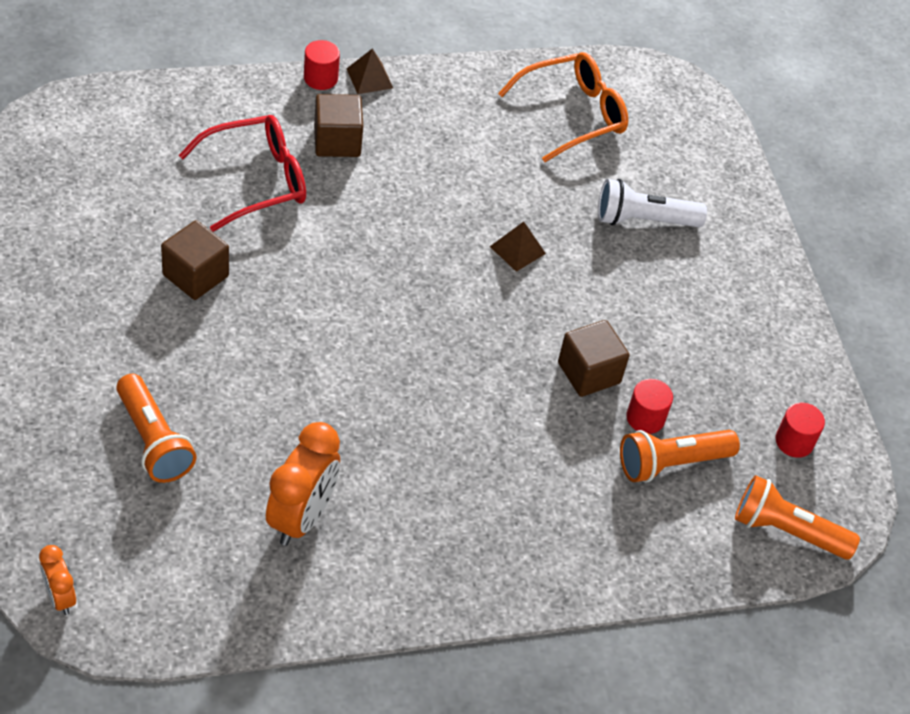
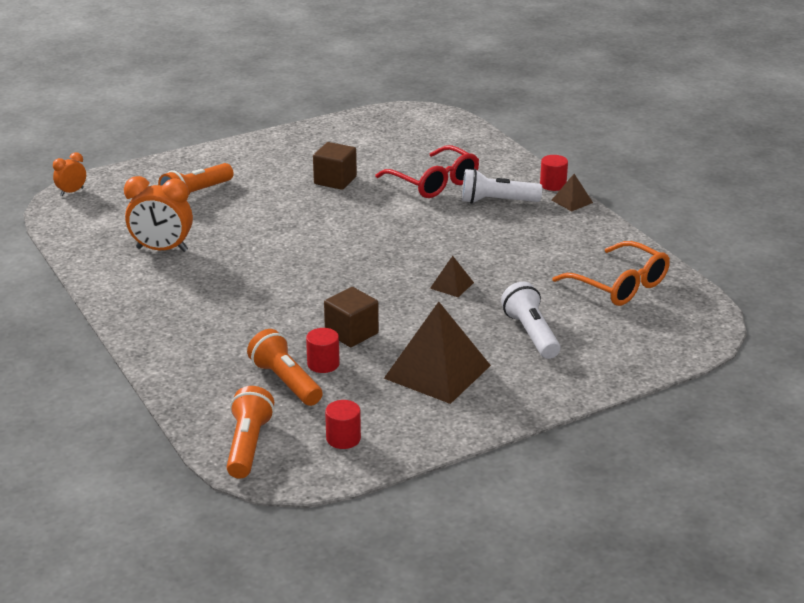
camera: 80 degrees right, 20 degrees down
brown cube [314,94,363,157] -> white flashlight [462,169,542,204]
none -> brown pyramid [384,302,491,404]

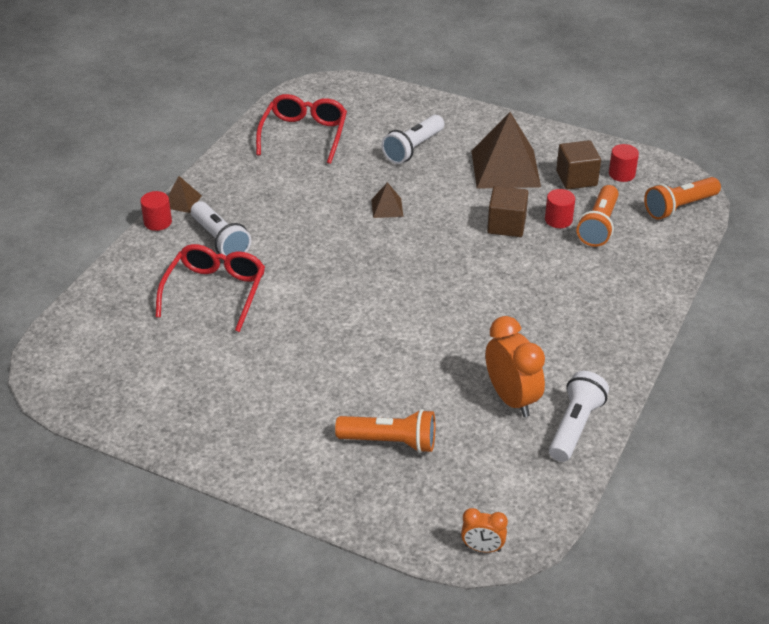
camera: 125 degrees left, 10 degrees up
brown cube [313,142,357,190] -> brown cube moved to [556,140,601,189]
orange glasses [552,241,670,306] -> red glasses [256,94,347,164]
none -> white flashlight [549,371,609,462]

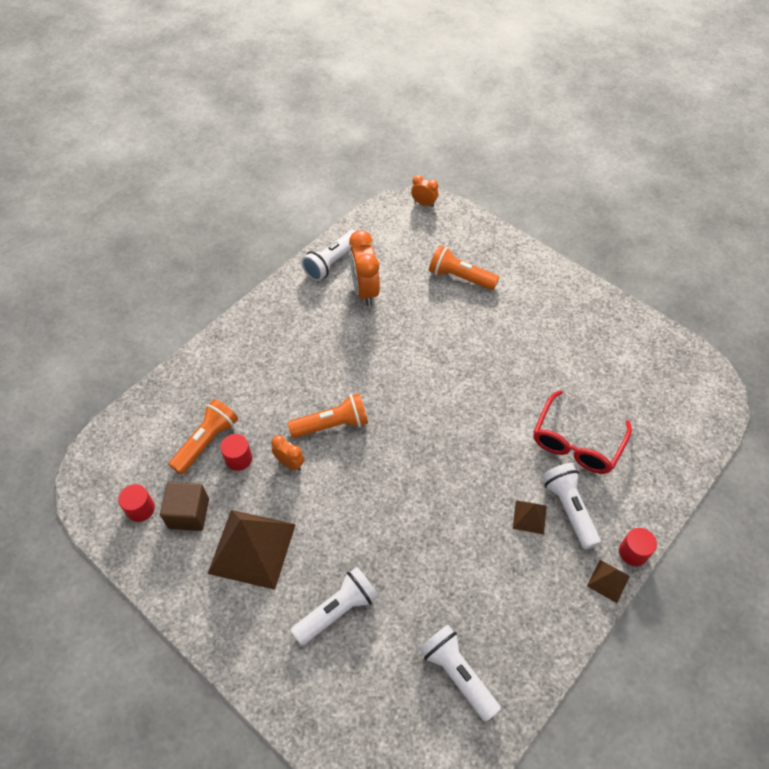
camera: 165 degrees left, 15 degrees up
red glasses [256,94,347,164] -> white flashlight [419,625,501,722]
brown pyramid [371,182,403,218] -> brown pyramid moved to [513,500,547,534]
brown cube [487,186,529,237] -> orange clock [271,435,304,471]
orange flashlight [644,177,721,220] -> orange flashlight moved to [288,393,368,438]

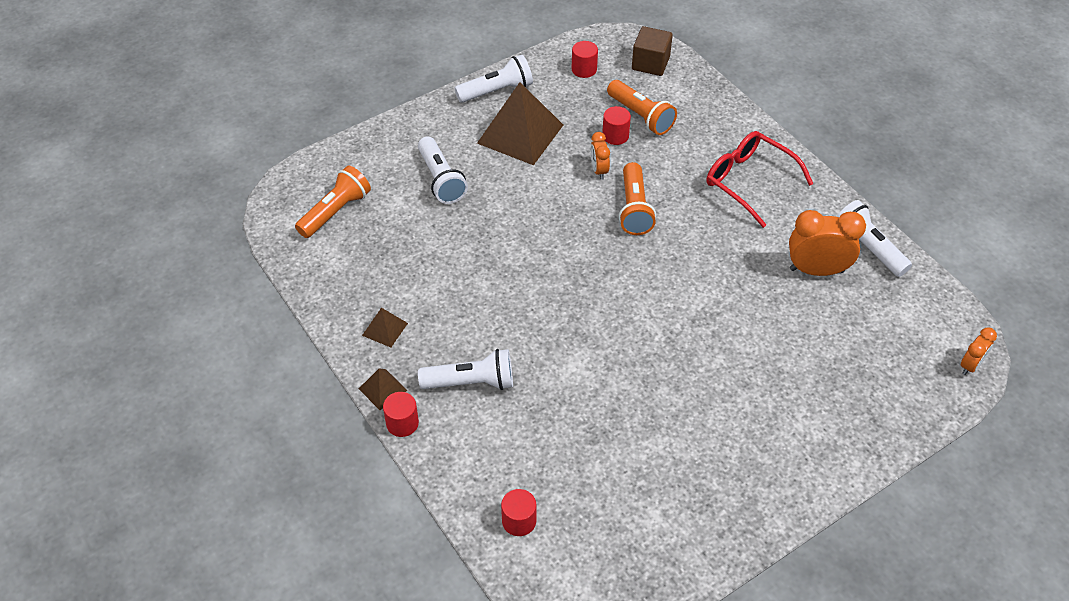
camera: 105 degrees right, 5 degrees down
brown cube [160,482,209,531] -> brown cube moved to [632,26,673,76]
orange clock [271,435,304,471] -> orange clock turned 120 degrees clockwise [590,132,610,180]
white flashlight [419,625,501,722] -> white flashlight moved to [455,55,533,103]
orange flashlight [429,245,499,290] -> orange flashlight moved to [295,166,371,238]
brown pyramid [513,500,547,534] -> brown pyramid moved to [362,308,408,347]
red glasses [534,390,632,474] -> red glasses moved to [707,131,813,228]
none -> red cylinder [501,489,536,536]

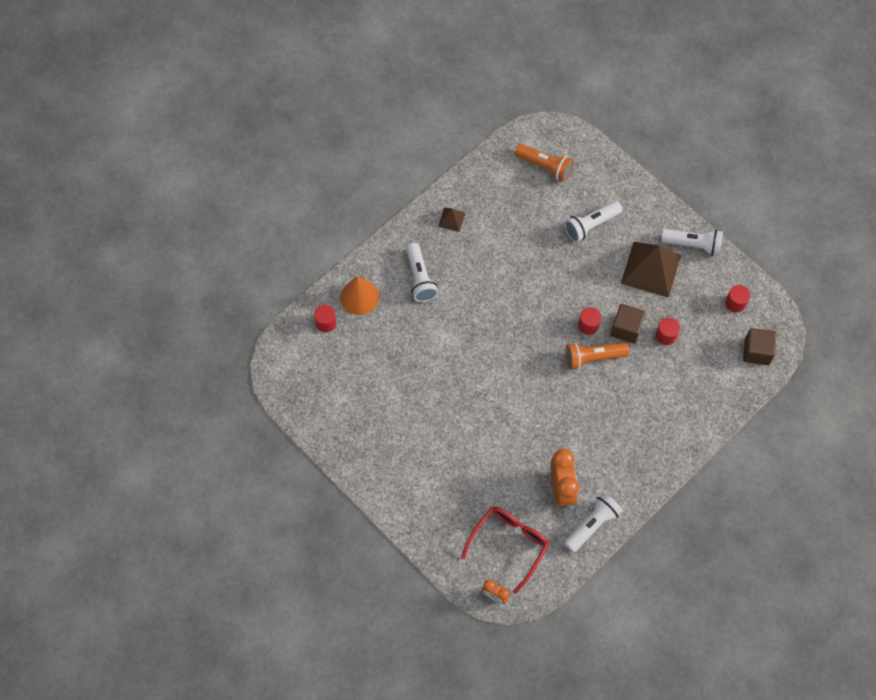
camera: 80 degrees right, 15 degrees up
brown pyramid [359,369,408,410] -> none
red cylinder [383,392,419,437] -> red cylinder moved to [578,307,601,335]
white flashlight [455,55,533,103] -> white flashlight turned 45 degrees counterclockwise [661,229,723,256]
orange clock [590,132,610,180] -> brown cube [610,304,646,344]
orange flashlight [607,80,677,135] -> none
red glasses [707,131,813,228] -> red glasses moved to [461,506,550,594]
none -> orange cone [340,276,379,315]

